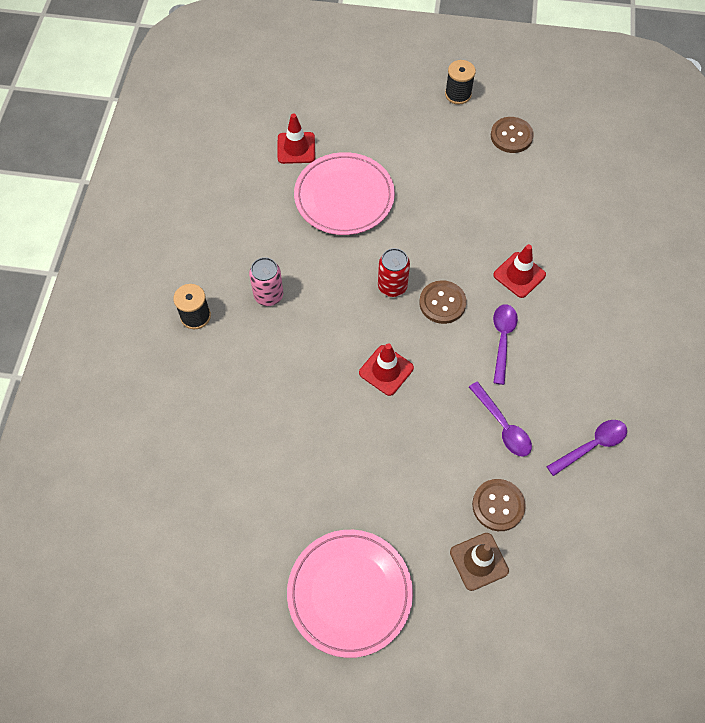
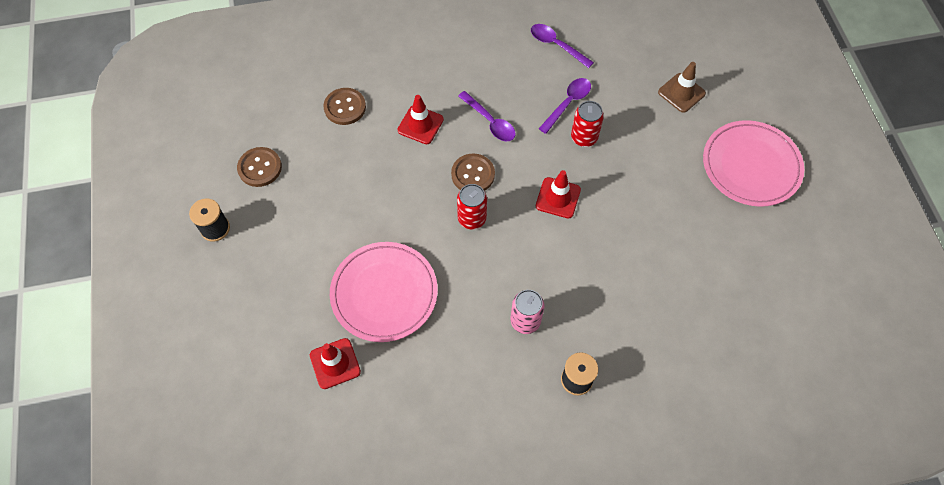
camera: 110 degrees left, 0 degrees up
brown button [472,479,526,531] -> brown button moved to [323,88,366,125]
purple spoon [493,304,518,385] -> purple spoon turned 120 degrees counterclockwise [458,91,516,141]
none -> red can [571,101,604,147]

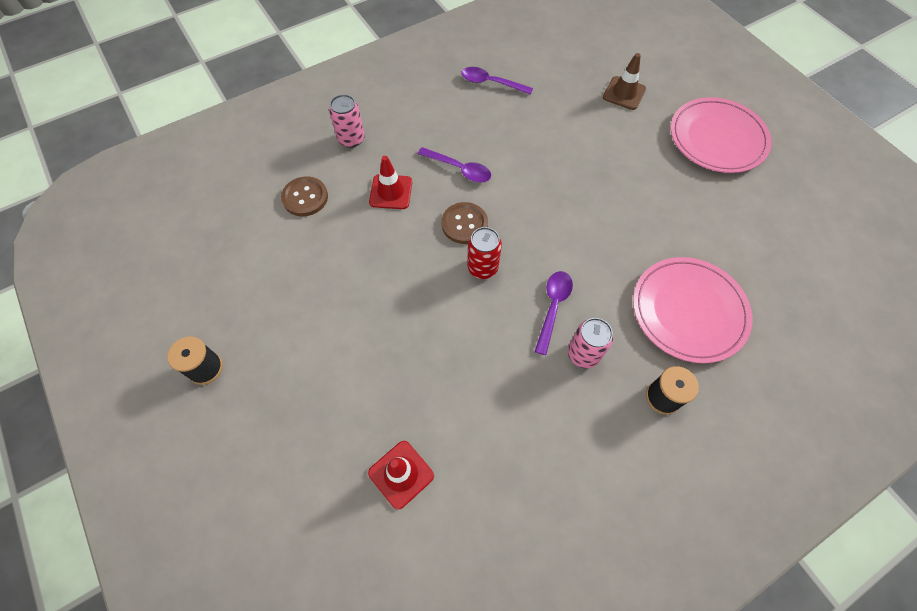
camera: 20 degrees left, 0 degrees up
brown button [237,147,282,187] -> none
pink plate [330,242,438,342] -> pink plate moved to [633,257,753,363]
red traffic cone [536,170,581,218] -> none
purple spoon [539,78,591,134] -> purple spoon moved to [535,271,573,355]
red can [571,101,604,147] -> none
none -> pink can [329,94,365,148]

